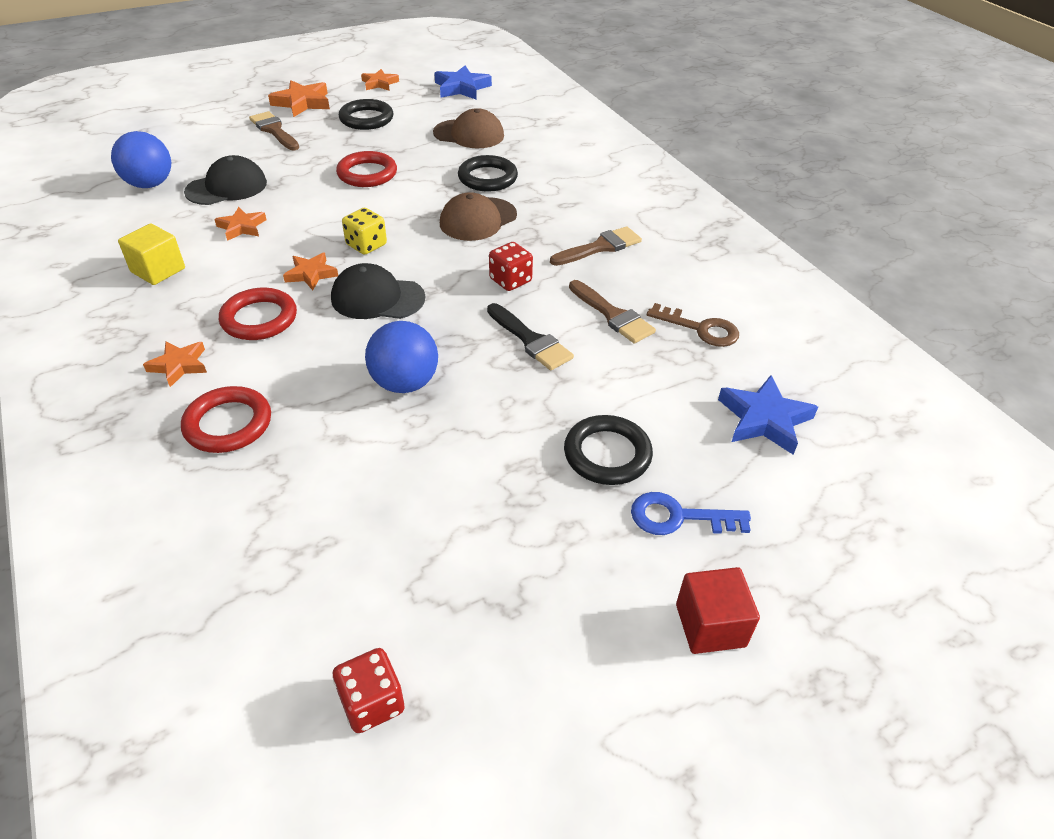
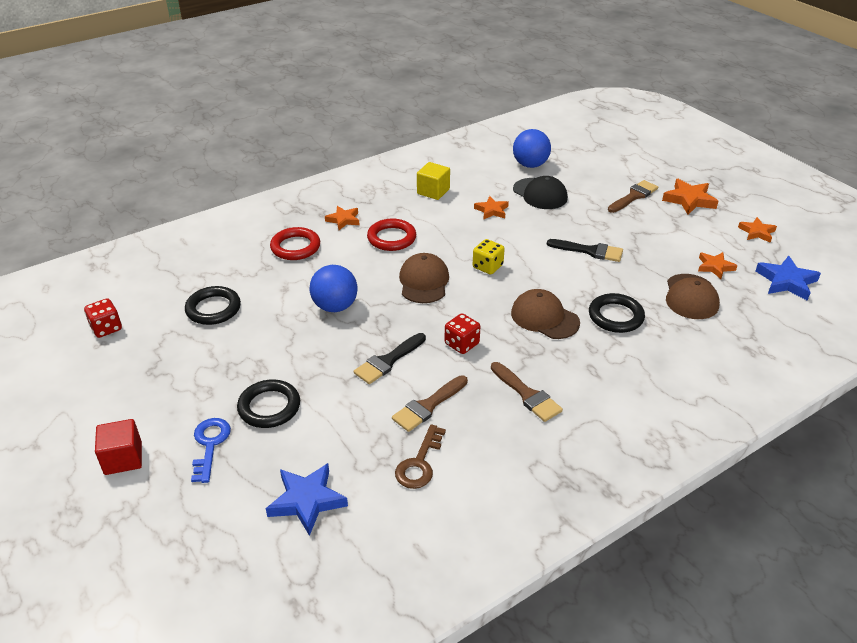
camera: 85 degrees right, 5 degrees down
orange star [283,252,338,290] -> orange star moved to [698,252,738,279]
black cap [331,263,425,319] -> brown cap [399,253,449,303]
red ring [336,151,397,187] -> black brush [547,239,623,262]
black ring [339,99,394,130] -> black ring moved to [185,286,241,325]

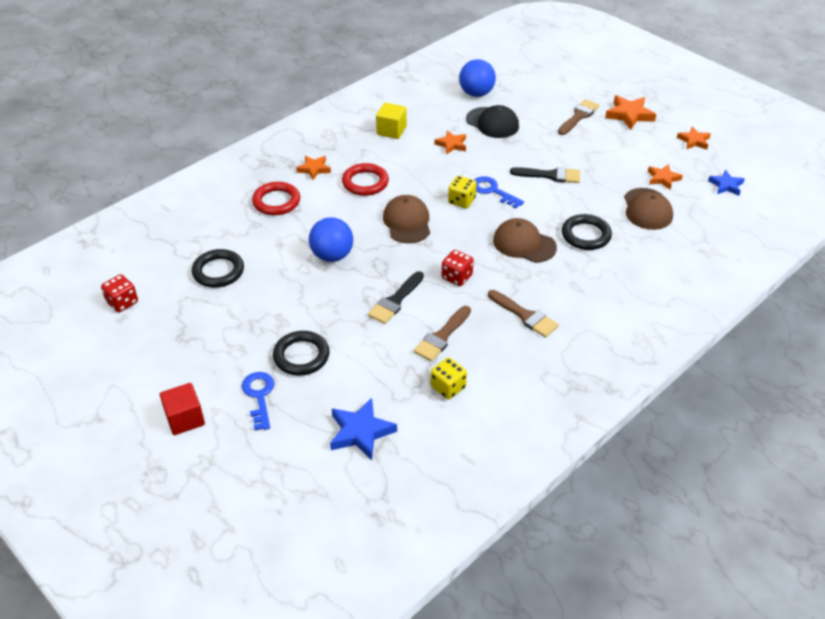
camera: 10 degrees left, 5 degrees up
brown key [395,424,446,489] -> yellow dice [431,357,467,399]
blue star [756,256,821,301] -> blue star [708,170,745,196], size x0.65
none -> blue key [474,176,524,209]

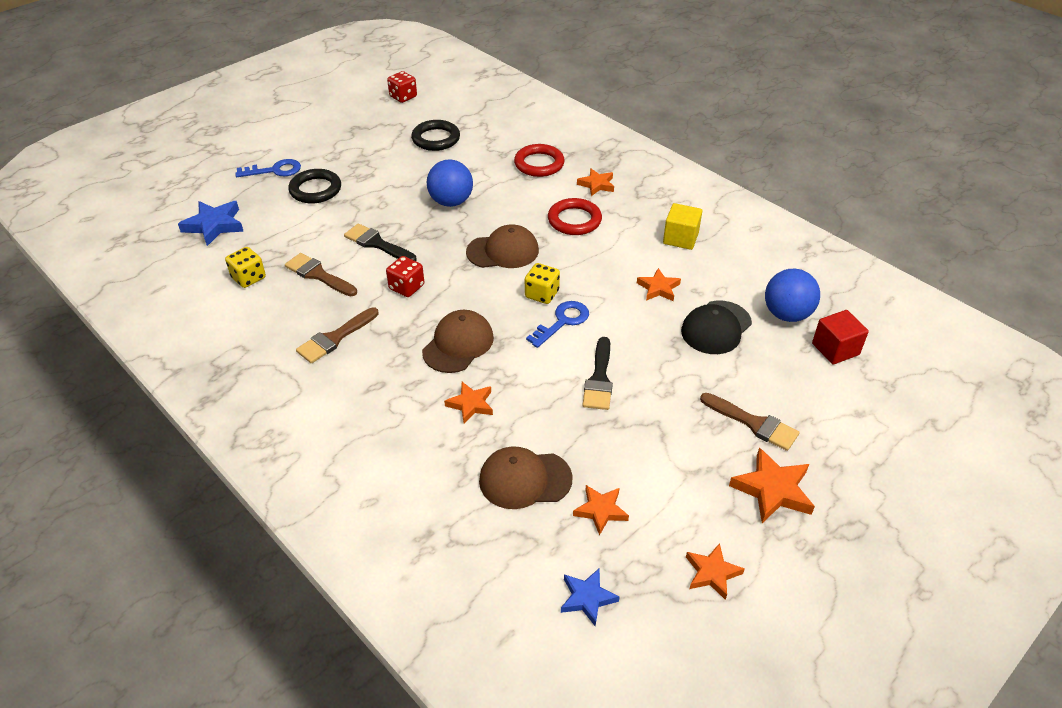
camera: 90 degrees right, 0 degrees up
red cube [160,383,205,435] -> red cube moved to [812,310,869,365]
black ring [562,214,612,250] -> orange star [444,382,493,424]

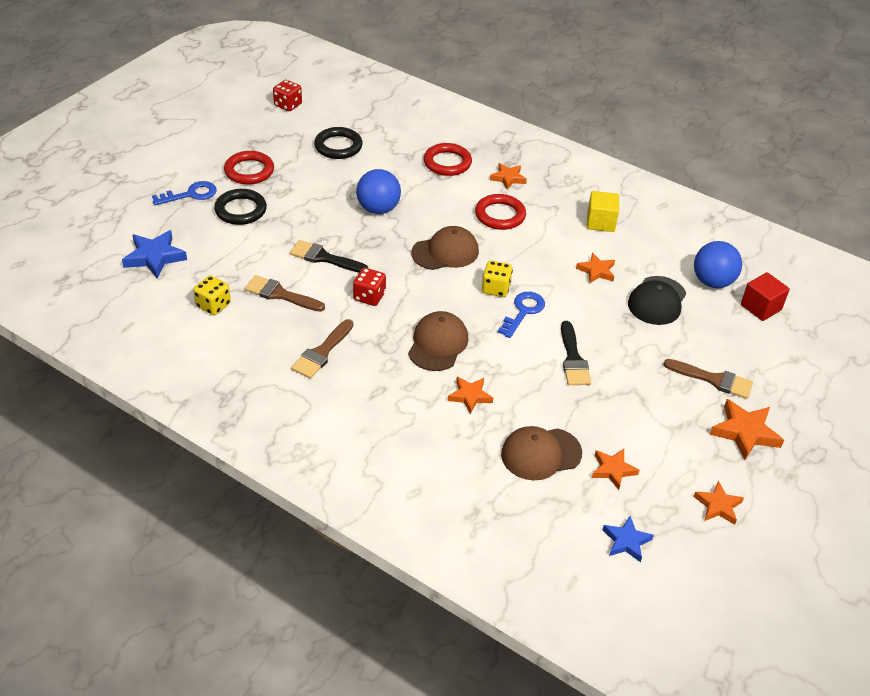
camera: 15 degrees left, 0 degrees up
none -> red ring [224,151,274,185]

